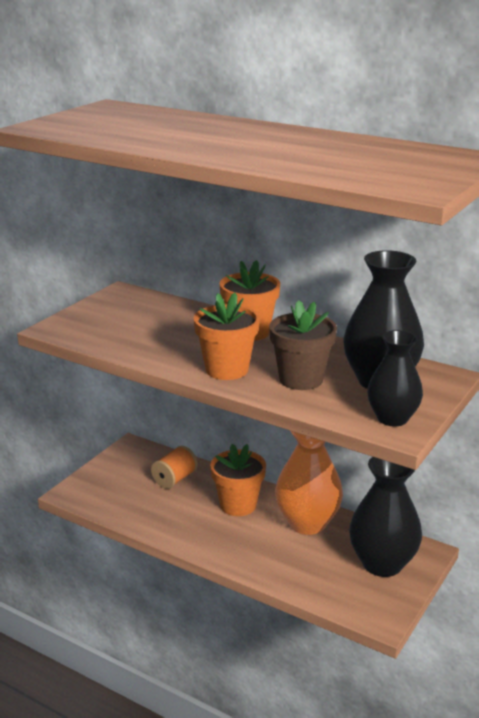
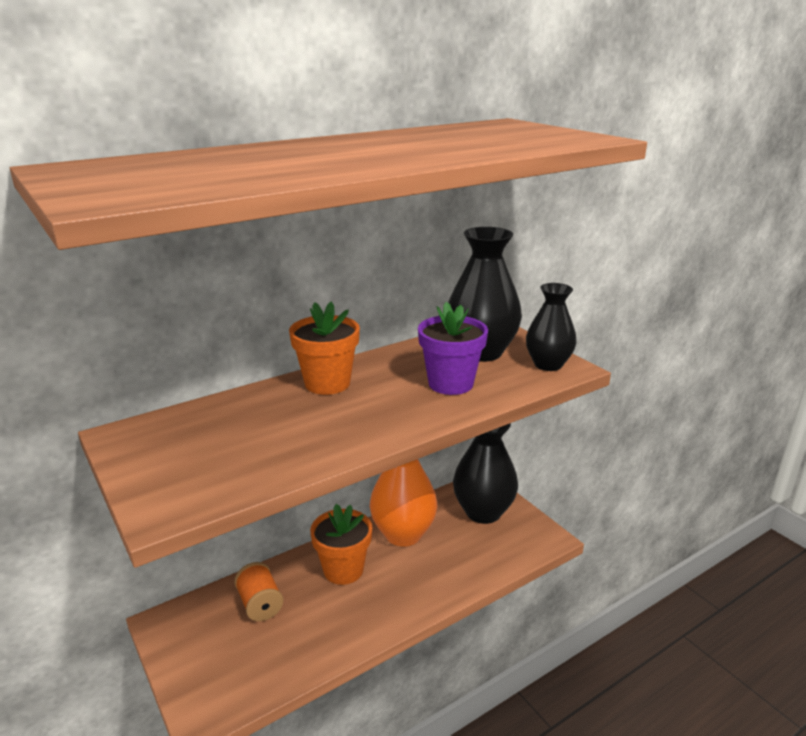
camera: 65 degrees left, 0 degrees up
orange flower pot [194,293,260,380] -> none
brown flower pot [269,300,337,390] -> purple flower pot [418,302,488,395]

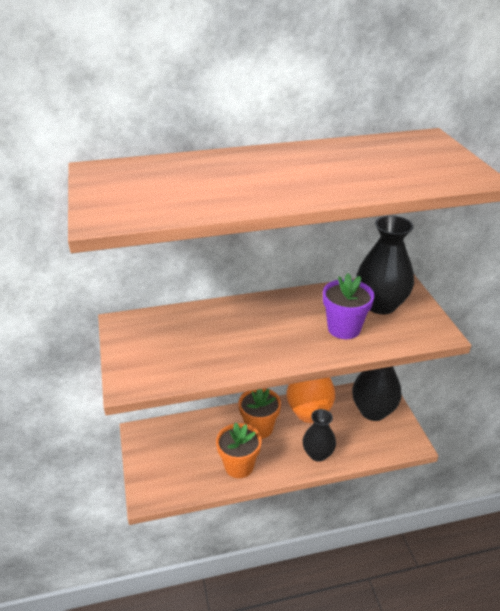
camera: 20 degrees right, 10 degrees up
orange spool [234,562,283,621] -> none
orange flower pot [289,302,360,395] -> orange flower pot moved to [216,423,262,478]
black vase [526,283,577,371] -> black vase moved to [303,409,336,462]

